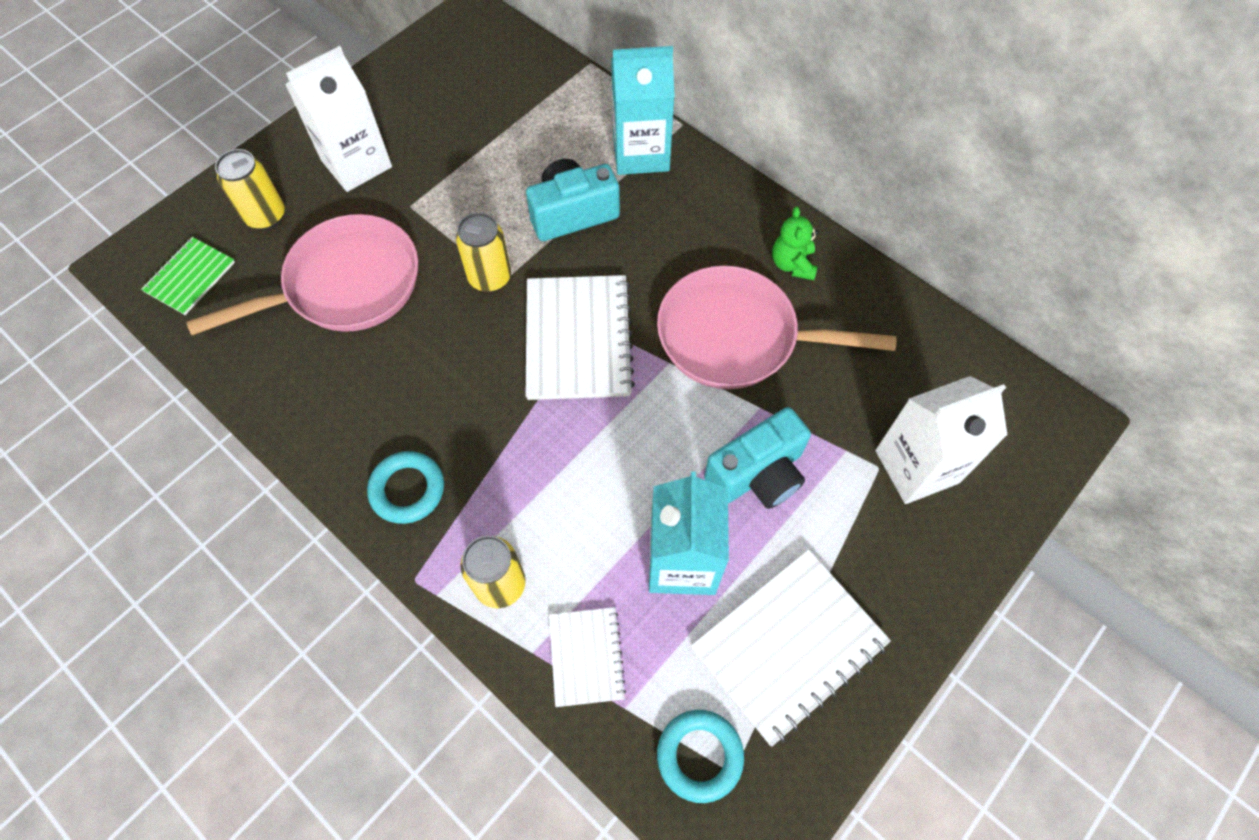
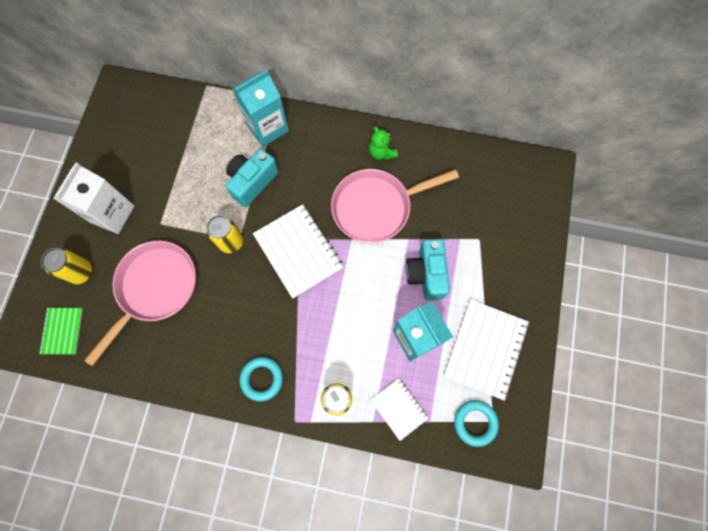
camera: 30 degrees left, 10 degrees up
turquoise camera [704,407,811,509] -> turquoise camera turned 150 degrees clockwise [406,239,450,300]
white carton [875,376,1007,504] -> none

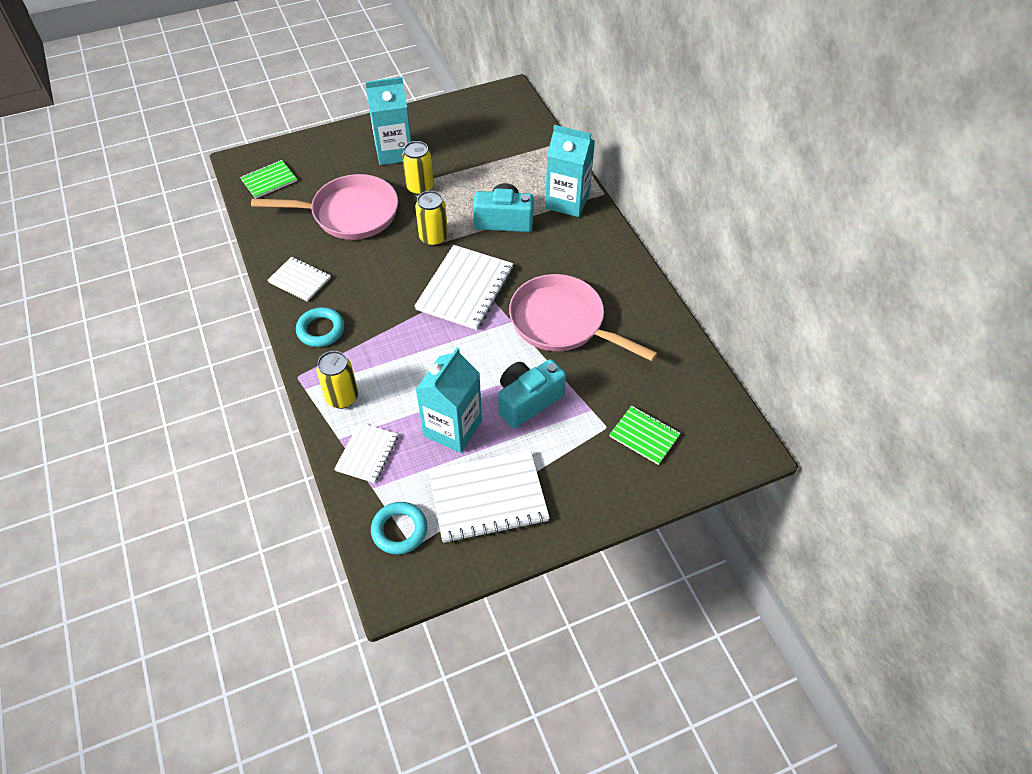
camera: 55 degrees right, 20 degrees down
yellow can [41,248,92,284] -> yellow can moved to [402,141,434,196]
white carton [53,163,134,234] -> turquoise carton [366,77,411,165]
green teddy bear [369,126,398,160] -> none
none -> white notebook [267,256,331,302]
none -> green notebook [609,406,681,465]

